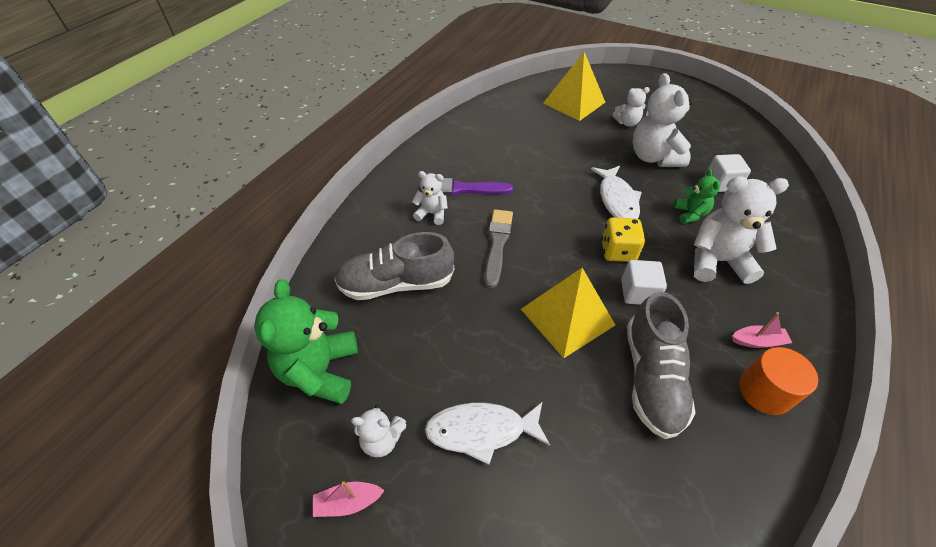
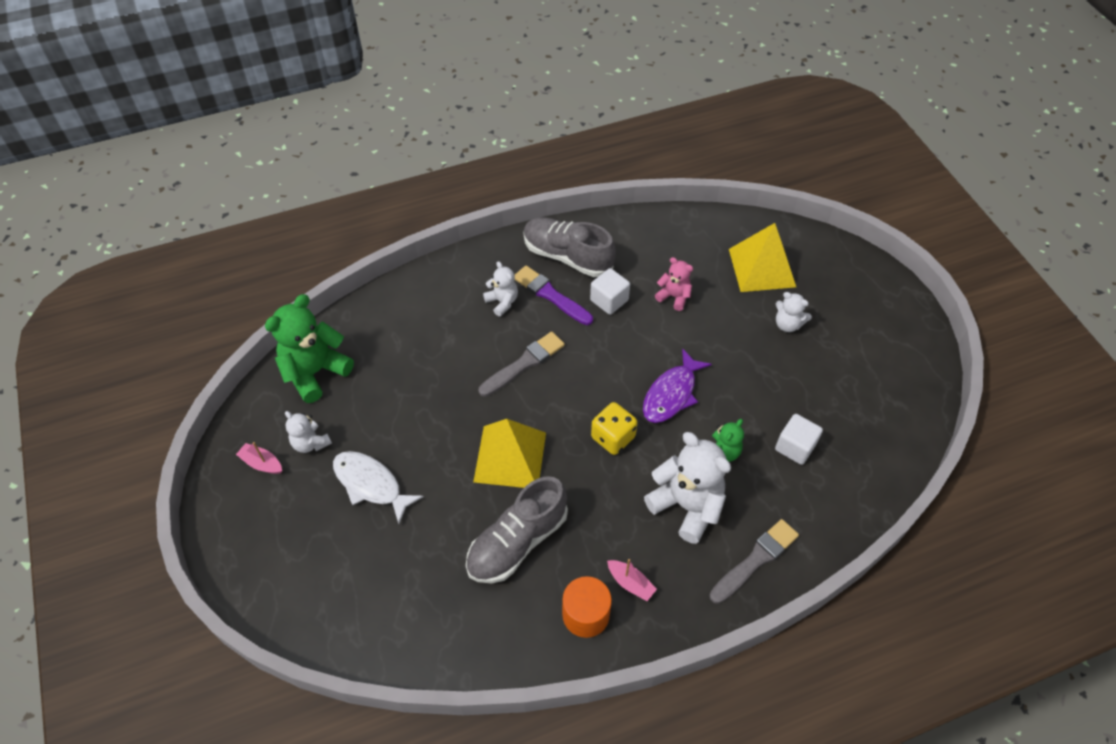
camera: 40 degrees right, 5 degrees up
grey shoe [334,232,454,300] -> grey shoe moved to [523,217,616,277]
white fish [591,166,642,219] -> purple fish [643,348,712,423]
white cube [621,260,667,305] -> white cube moved to [590,268,630,315]
white teddy bear [633,73,692,167] -> none
none -> pink teddy bear [655,257,693,311]
none -> grey brush [710,519,799,604]

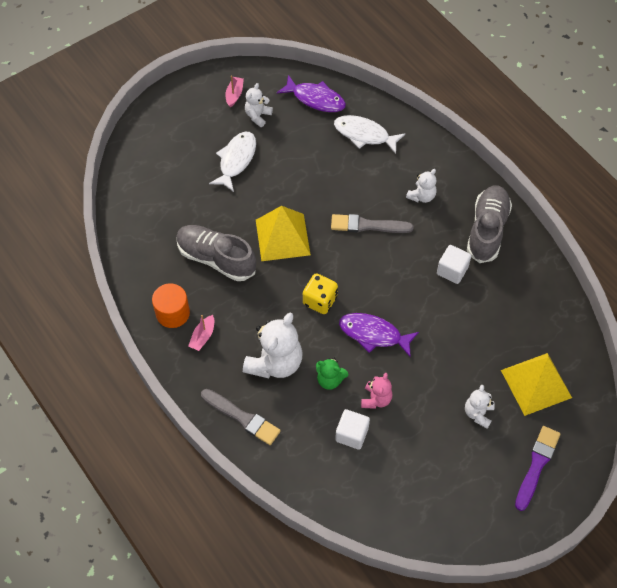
camera: 75 degrees right, 5 degrees up
green teddy bear [265,294,354,403] -> purple fish [277,75,346,112]
grey brush [479,332,565,397] -> grey brush turned 150 degrees clockwise [331,214,414,233]
purple brush [515,266,593,325] -> purple brush moved to [515,426,561,511]
pink teddy bear [655,257,693,311] -> pink teddy bear moved to [361,373,392,409]
none -> white fish [334,115,405,154]

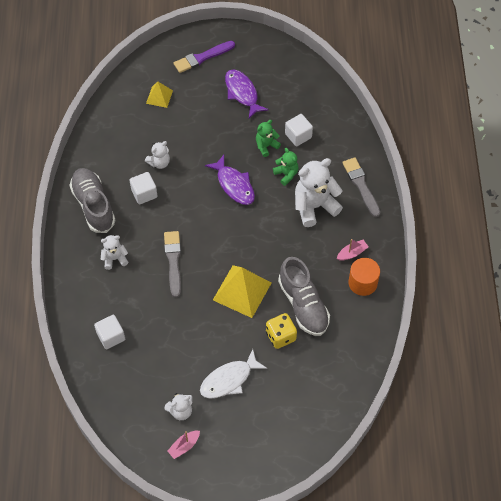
camera: 145 degrees left, 0 degrees up
purple fish [277,75,346,112] -> purple fish moved to [225,69,269,119]
yellow dice [303,273,338,314] -> yellow dice moved to [266,313,297,349]
grey brush [331,214,414,233] -> grey brush turned 135 degrees counterclockwise [164,231,181,298]
white fish [334,115,405,154] -> white cube [94,315,125,349]
pink teddy bear [361,373,392,409] -> green teddy bear [256,120,281,157]
white teddy bear [465,385,495,429] -> white teddy bear moved to [145,141,170,169]
grey shoe [467,185,512,263] -> grey shoe turned 105 degrees clockwise [69,168,116,233]
yellow pyramid [501,353,572,416] -> yellow pyramid [146,81,173,108], size x0.55

